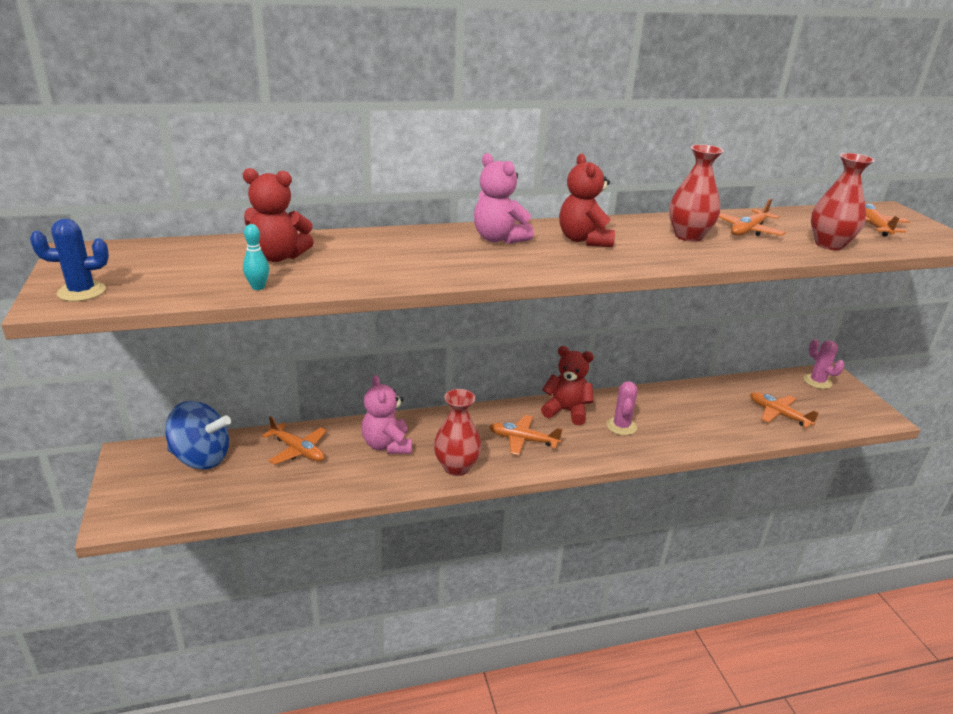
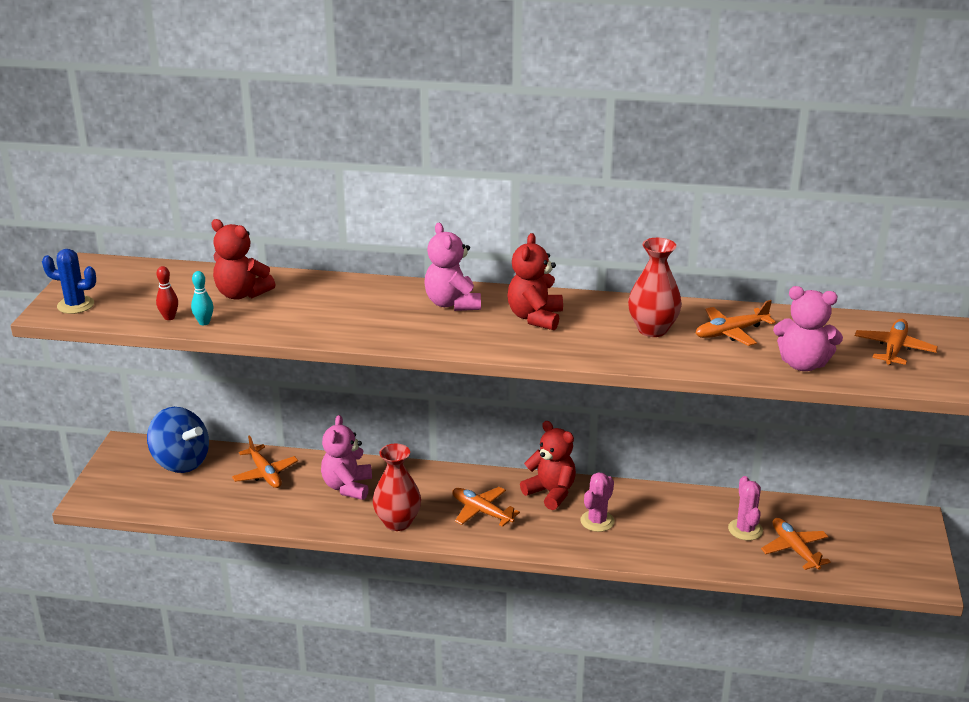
camera: 25 degrees right, 0 degrees up
pink cactus [804,339,844,389] -> pink cactus moved to [728,476,763,540]
red vase [811,153,875,250] -> pink teddy bear [773,286,843,371]
none -> red bowling pin [156,266,178,320]

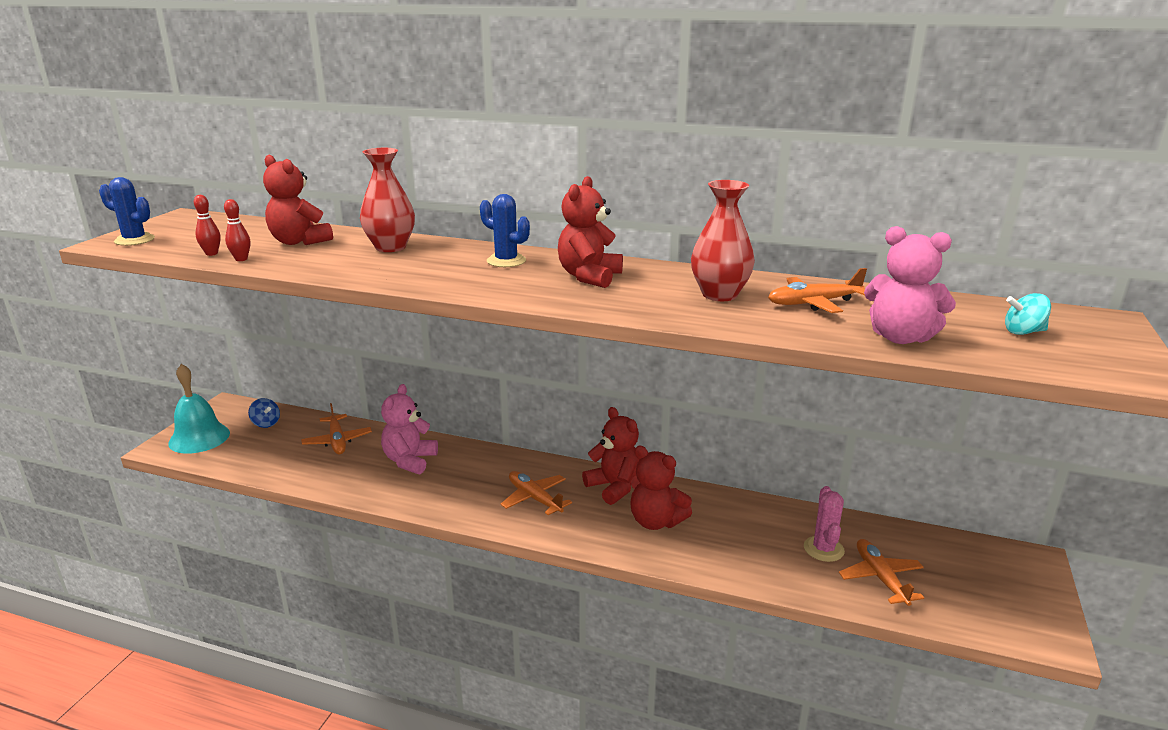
camera: 10 degrees right, 5 degrees down
blue spinning top [147,407,209,473] -> blue spinning top [248,398,280,428], size x0.46
turquoise bowling pin [191,271,213,325] -> red bowling pin [224,199,250,261]
red vase [373,444,421,531] -> red vase moved to [360,148,415,252]
pink teddy bear [424,223,481,311] -> blue cactus [480,194,530,267]
pink cactus [580,472,615,532] -> red teddy bear [630,446,692,530]
orange plane [855,319,938,365] -> turquoise spinning top [1005,293,1051,335]
none -> turquoise bell [168,364,230,454]

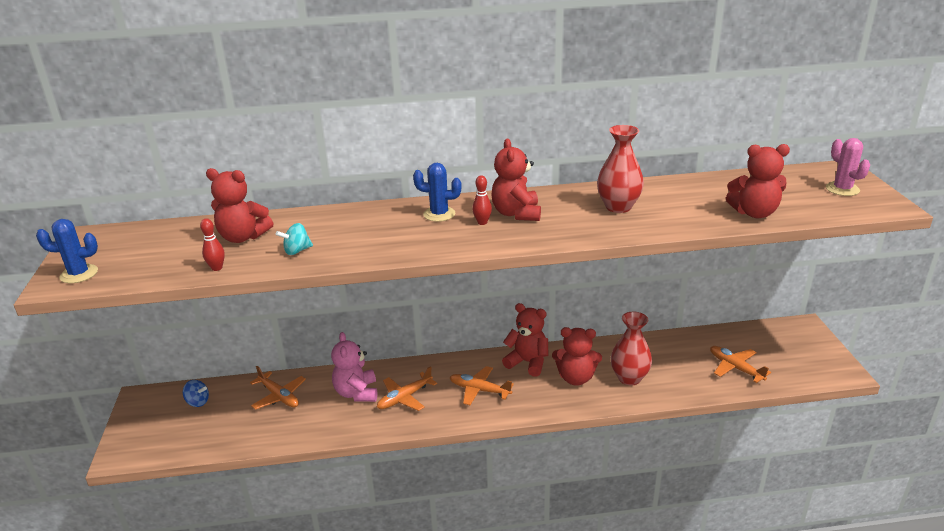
camera: 25 degrees left, 5 degrees up
turquoise bell [168,364,230,454] -> none
red bowling pin [194,195,221,256] -> red bowling pin moved to [472,175,492,225]
red vase [360,148,415,252] -> red vase moved to [611,312,652,385]
orange plane [768,268,867,313] -> orange plane moved to [377,366,437,411]
pink cactus [804,486,845,562] -> pink cactus moved to [826,138,870,196]
pink teddy bear [864,226,956,344] -> red teddy bear [726,144,790,218]
turquoise spinning top [1005,293,1051,335] -> turquoise spinning top moved to [276,223,313,255]

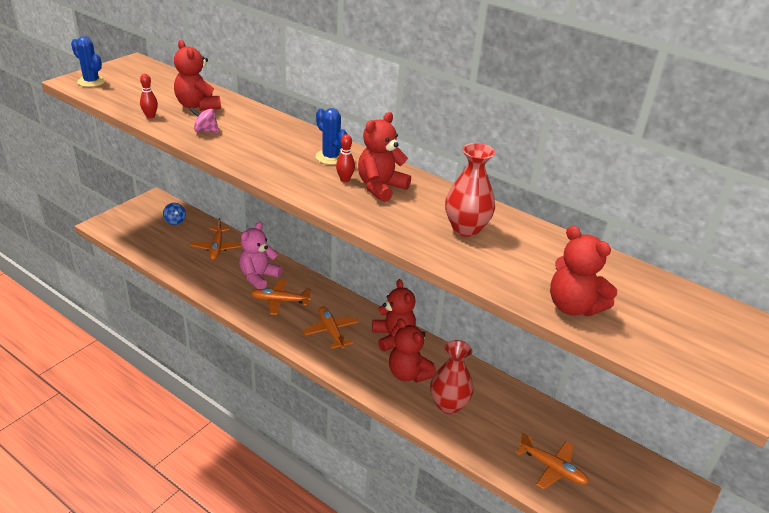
camera: 40 degrees right, 5 degrees up
turquoise spinning top [276,223,313,255] -> pink spinning top [190,108,219,133]
orange plane [710,346,771,383] -> orange plane turned 120 degrees clockwise [516,433,589,489]
pink cactus [826,138,870,196] -> none

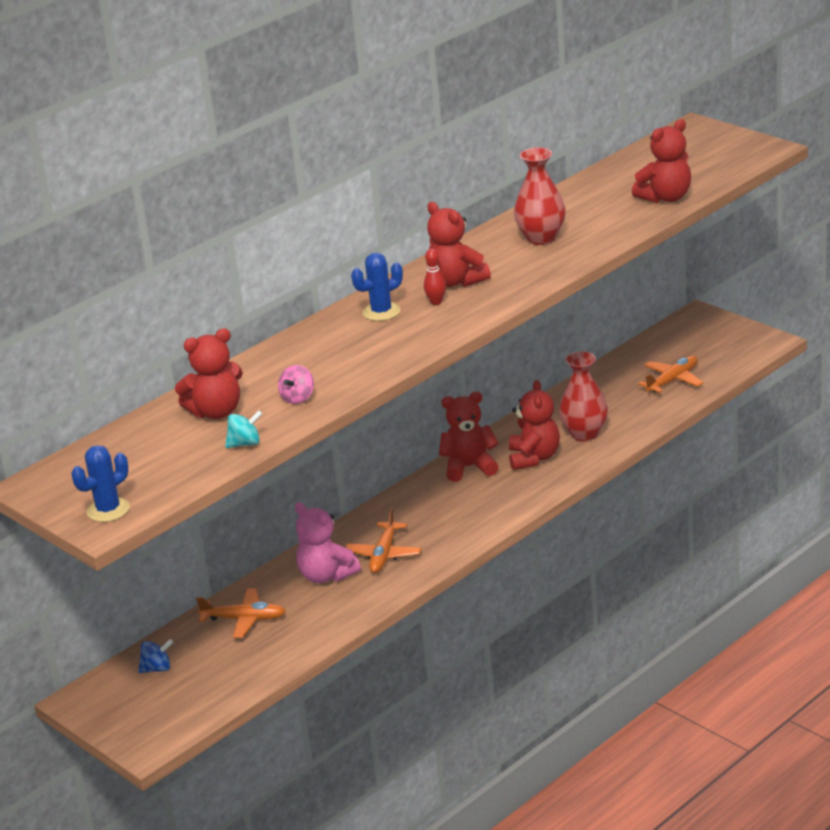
camera: 75 degrees left, 5 degrees down
red bowling pin [140,74,158,118] -> turquoise spinning top [225,411,262,448]
orange plane [303,306,359,349] -> none
red teddy bear [389,318,436,383] -> red teddy bear turned 60 degrees counterclockwise [509,380,560,470]

